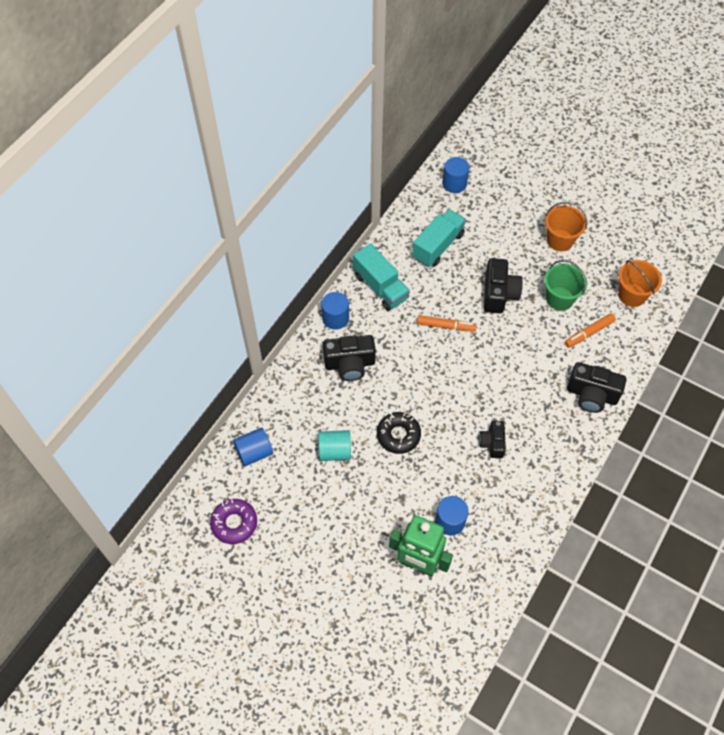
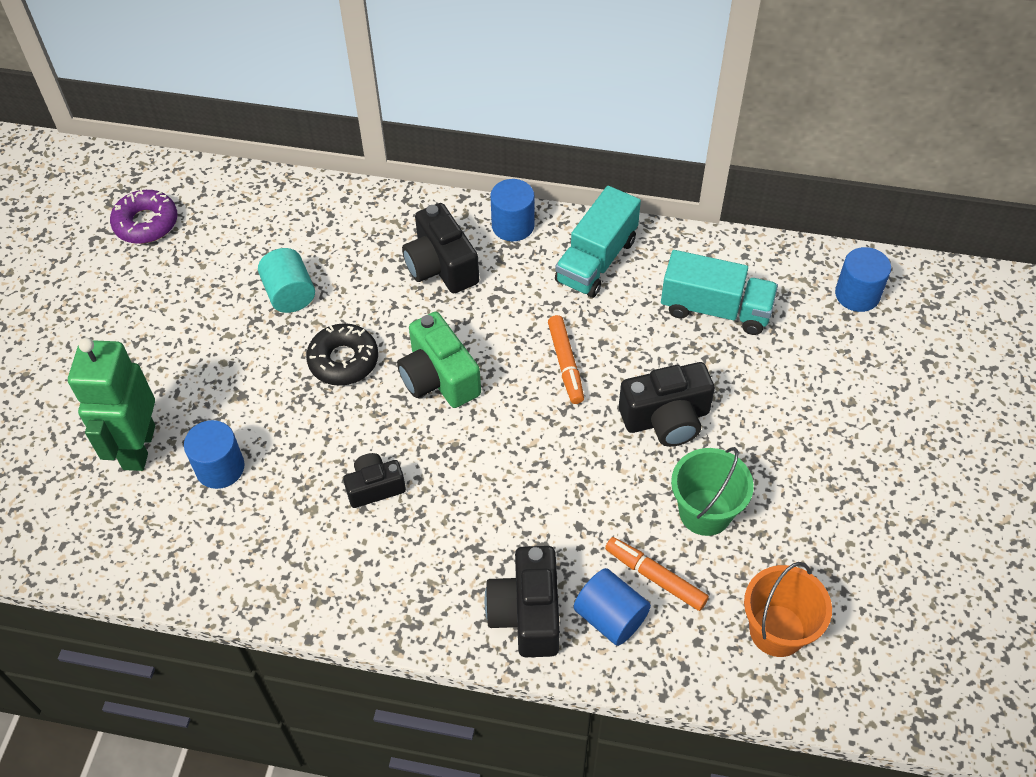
camera: 70 degrees right, 5 degrees down
blue cylinder [233,428,273,466] -> blue cylinder moved to [573,568,651,646]
orange bucket [545,202,588,251] -> none
none -> green camera [397,312,481,408]

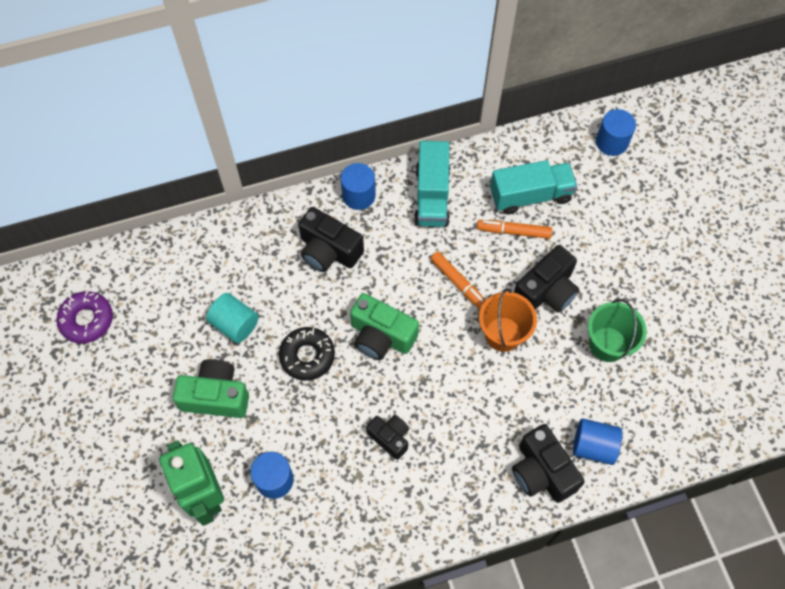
camera: 30 degrees left, 10 degrees up
black camera [343,453,406,508] -> black camera turned 90 degrees clockwise [366,415,409,460]
orange marker [605,537,709,611] -> orange marker moved to [477,220,552,239]
orange bucket [744,562,832,657] -> orange bucket moved to [479,288,537,352]
none -> green camera [173,359,249,418]

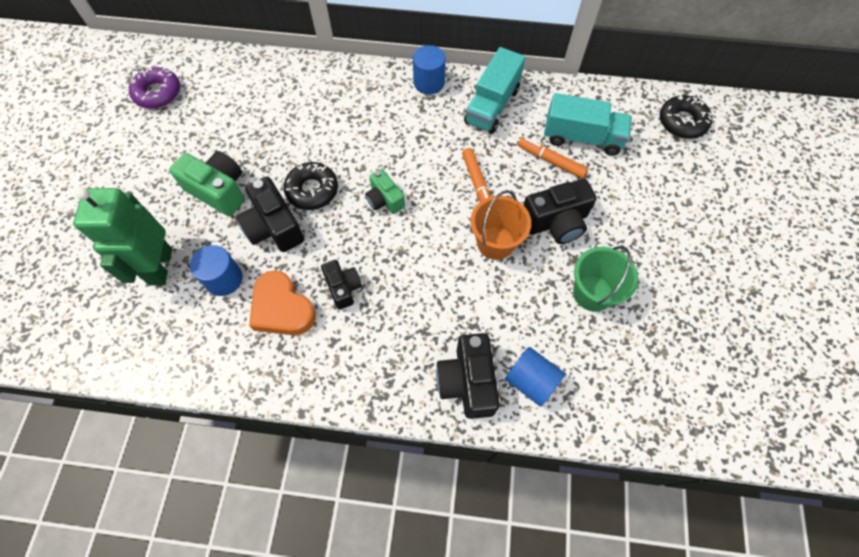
camera: 25 degrees right, 0 degrees up
turquoise cylinder [206,293,259,343] -> none
black camera [298,207,364,272] -> black camera moved to [236,176,304,252]
green camera [350,293,419,360] -> green camera [365,169,405,214], size x0.63
blue cylinder [596,109,636,156] -> black donut [660,95,712,139]
none -> orange heart [249,270,316,335]

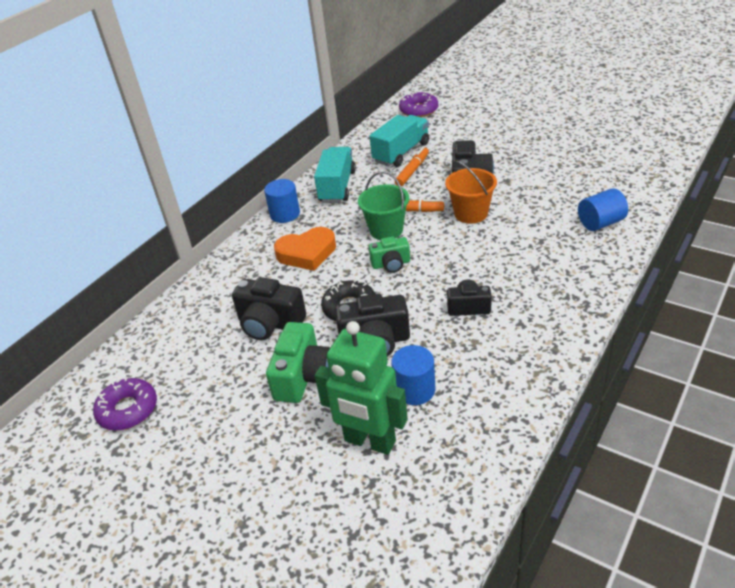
camera: 60 degrees left, 25 degrees down
green camera [169,151,245,216] -> green camera turned 135 degrees clockwise [266,322,330,403]
orange heart [249,270,316,335] -> orange heart moved to [274,227,336,271]
black camera [436,333,500,419] -> black camera moved to [232,277,306,340]
turquoise truck [464,47,526,134] -> turquoise truck turned 135 degrees counterclockwise [314,147,356,203]
orange marker [518,137,588,179] -> orange marker turned 150 degrees clockwise [395,147,429,187]
green bucket [573,246,638,312] -> green bucket moved to [358,171,409,240]
black donut [660,95,712,139] -> purple donut [399,91,438,117]

